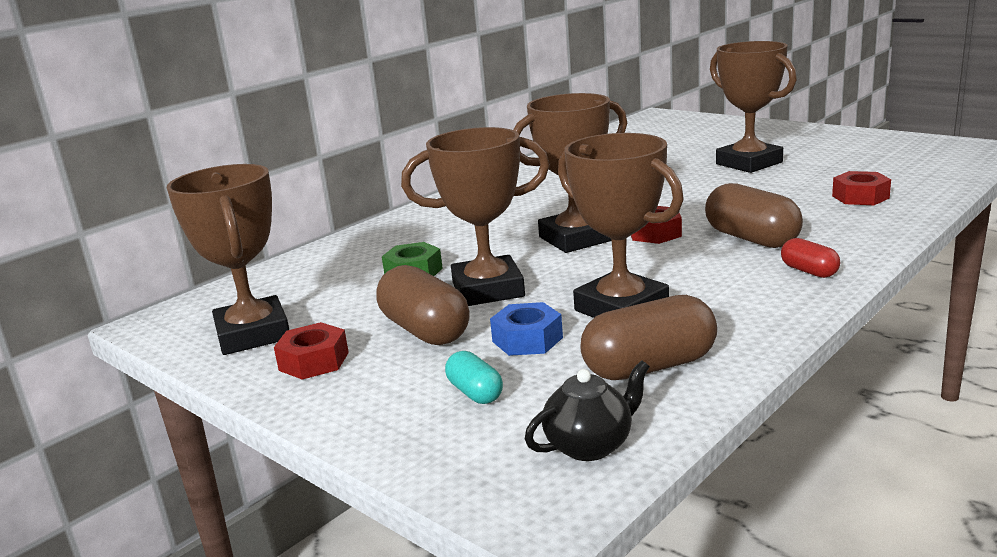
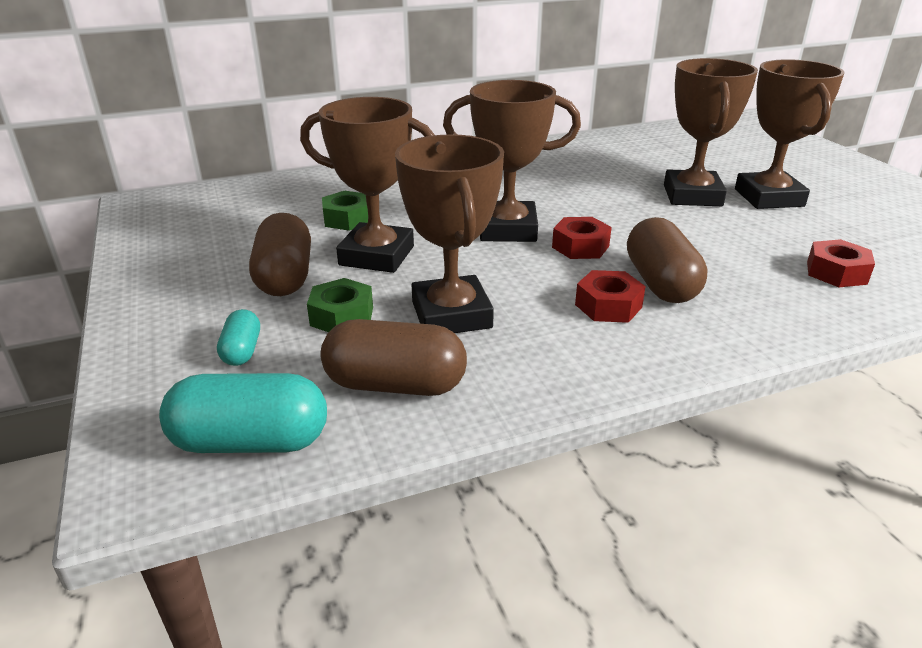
camera: 25 degrees right, 10 degrees up
brown trophy [167,164,289,355] -> brown trophy moved to [664,58,758,206]
red nut [274,322,349,380] -> red nut moved to [575,270,646,323]
blue nut [490,302,563,356] -> green nut [307,278,373,332]
black teapot [525,360,650,461] -> turquoise capsule [159,373,327,453]
red capsule [781,238,840,278] -> none

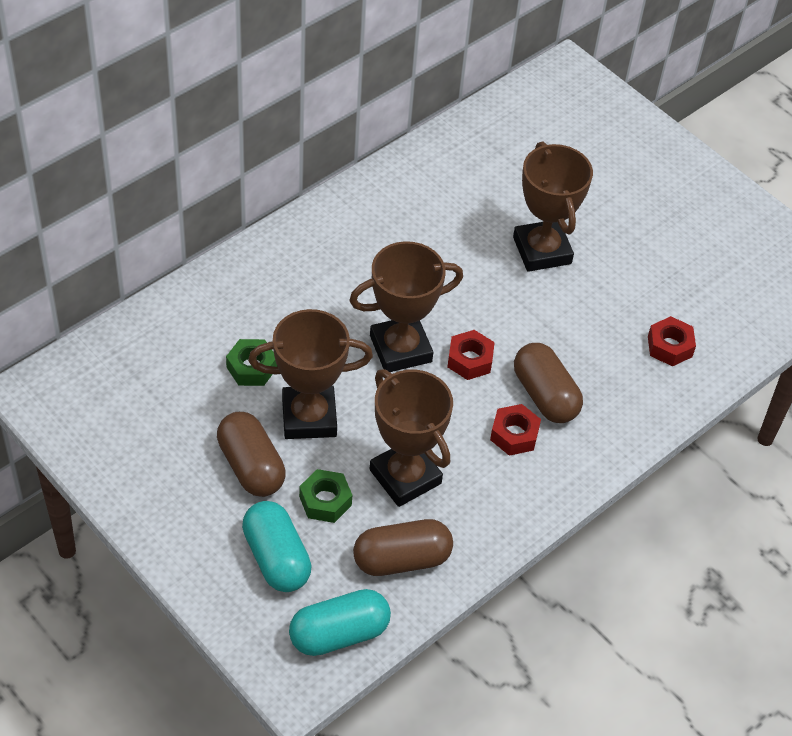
camera: 25 degrees left, 20 degrees up
turquoise capsule [217,309,260,366] -> turquoise capsule [242,501,312,592], size x1.85
brown trophy [735,59,844,209] -> none

